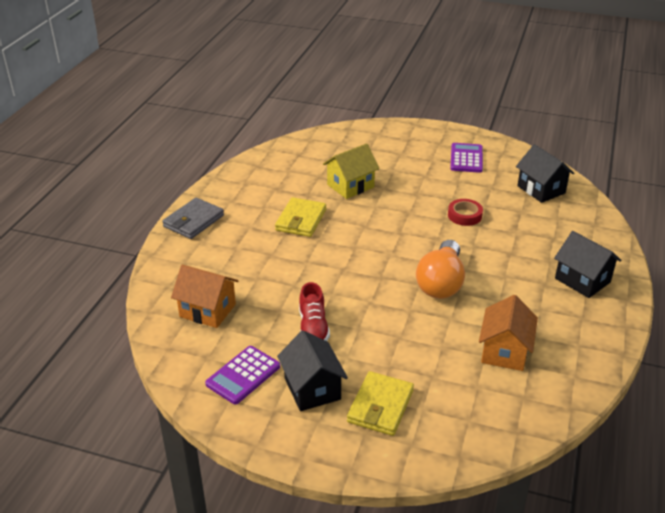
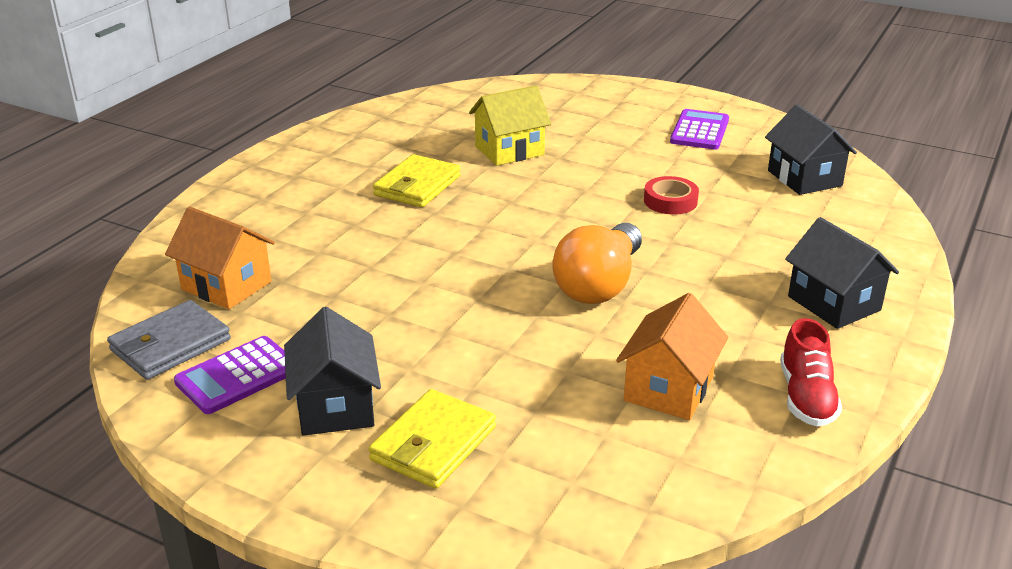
camera: 10 degrees right, 5 degrees down
grey wallet [162,198,224,239] -> grey wallet moved to [107,300,231,380]
red shoe [299,282,330,341] -> red shoe moved to [780,318,842,426]

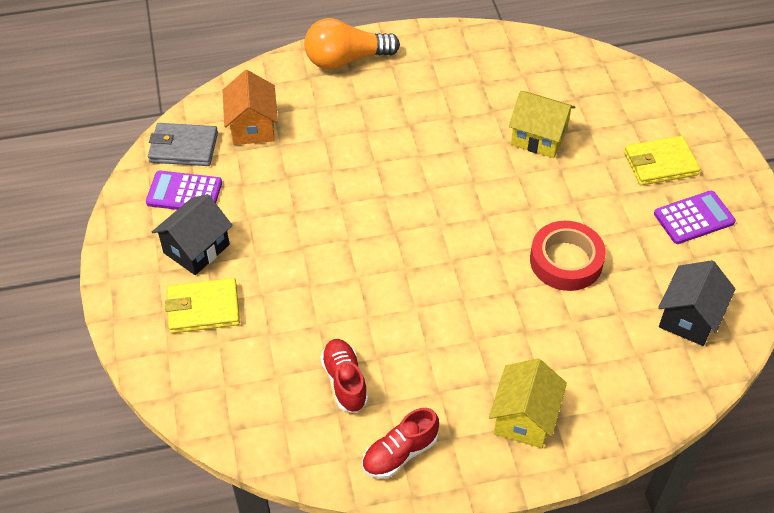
camera: 50 degrees right, 20 degrees up
yellow wallet [373,154,460,207] -> yellow wallet moved to [624,136,700,186]
orange light bulb [552,223,642,304] -> orange light bulb moved to [304,18,400,70]
orange house [616,293,728,420] -> red shoe [321,339,368,413]
red tape [644,176,699,214] -> red tape [530,221,606,291], size x1.59
black house [785,217,899,329] -> yellow house [489,358,567,448]

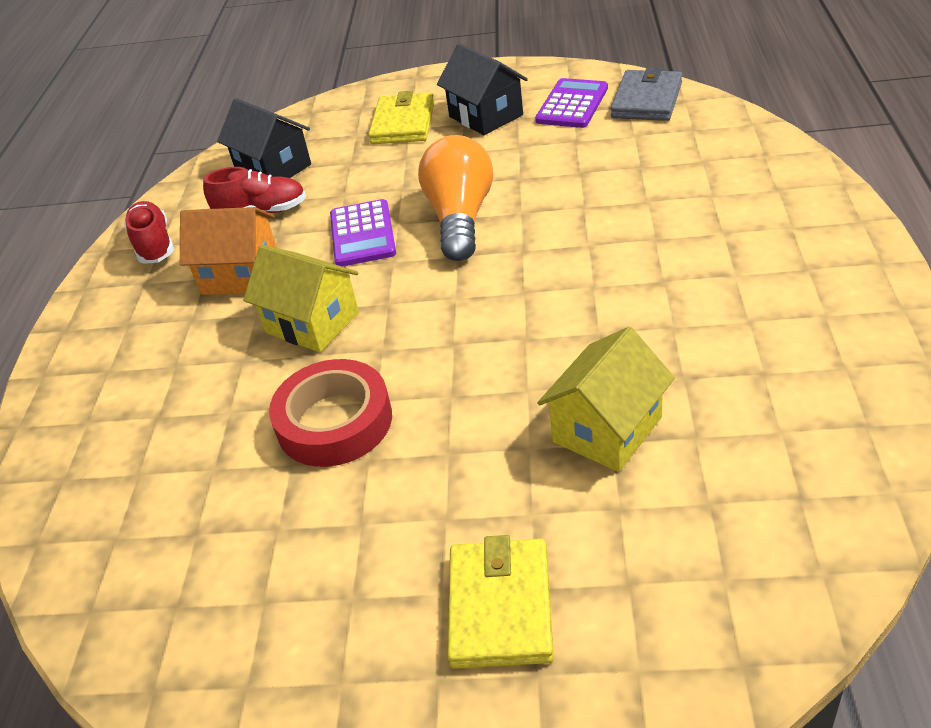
camera: 110 degrees right, 10 degrees down
orange house [222,70,278,145] -> orange house moved to [180,207,277,295]
orange light bulb [304,18,400,70] -> orange light bulb moved to [418,135,493,261]
yellow house [489,358,567,448] -> yellow house moved to [243,245,359,352]
purple calculator [654,191,736,244] -> purple calculator moved to [330,199,396,267]
black house [658,260,735,346] -> black house moved to [217,98,311,178]

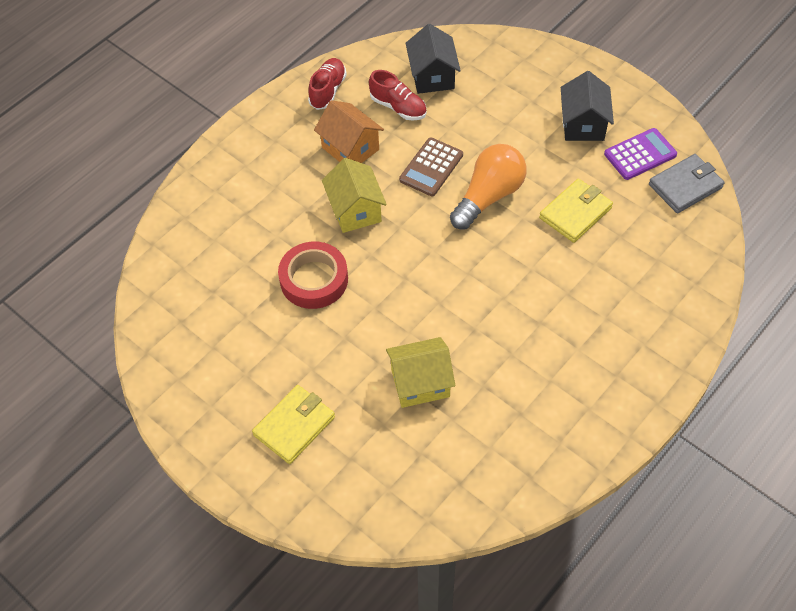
camera: 35 degrees right, 15 degrees up
purple calculator [330,199,396,267] -> brown calculator [399,137,463,196]
yellow wallet [368,91,434,144] -> yellow wallet moved to [539,179,613,243]

